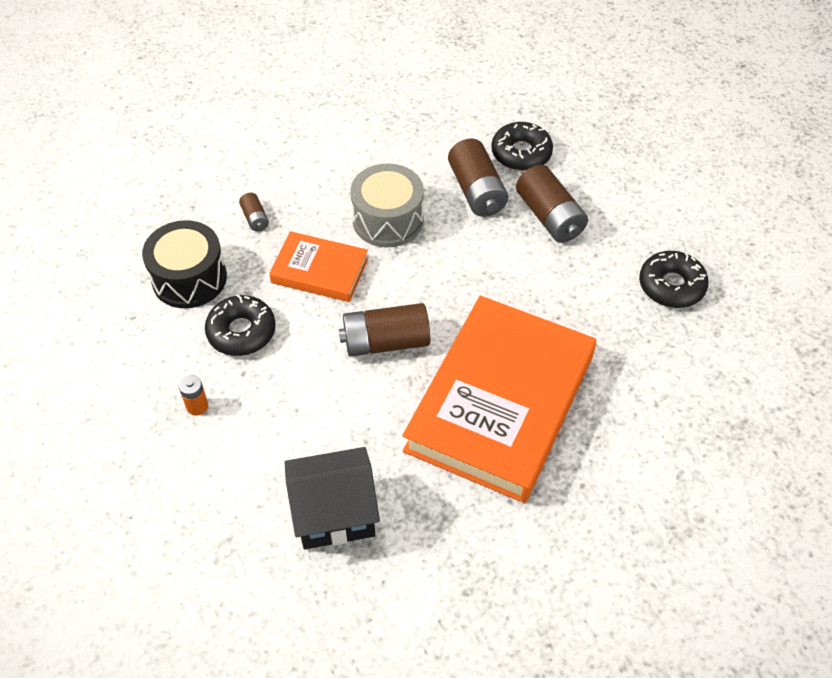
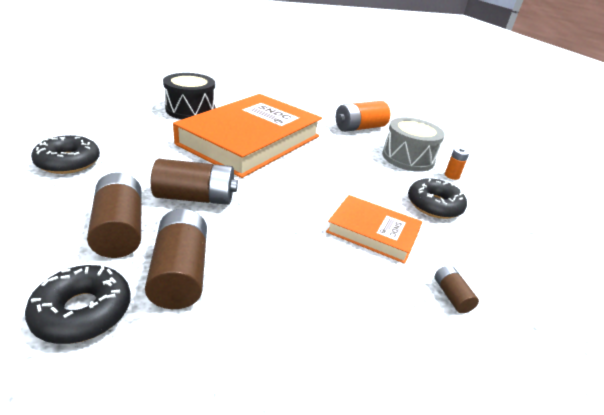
camera: 175 degrees left, 20 degrees down
black drum [142,220,227,308] -> black drum moved to [163,73,215,119]
black house [284,447,380,550] -> orange battery [336,101,390,132]
brown battery [339,303,430,357] -> brown battery moved to [151,159,238,205]
grey drum [350,163,424,247] -> grey drum moved to [382,117,445,172]

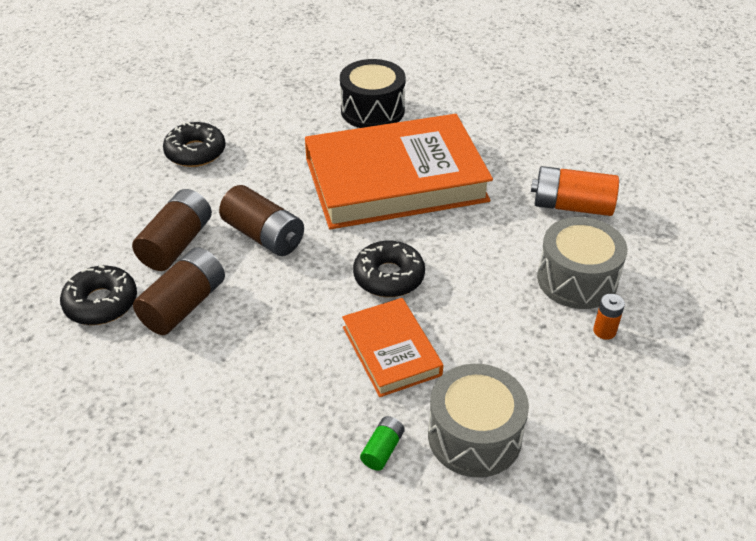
camera: 45 degrees right, 10 degrees up
black donut [408,178,467,219] -> black donut moved to [353,241,425,297]
brown battery [435,265,479,313] -> green battery [360,416,405,471]
none -> grey drum [428,364,529,477]

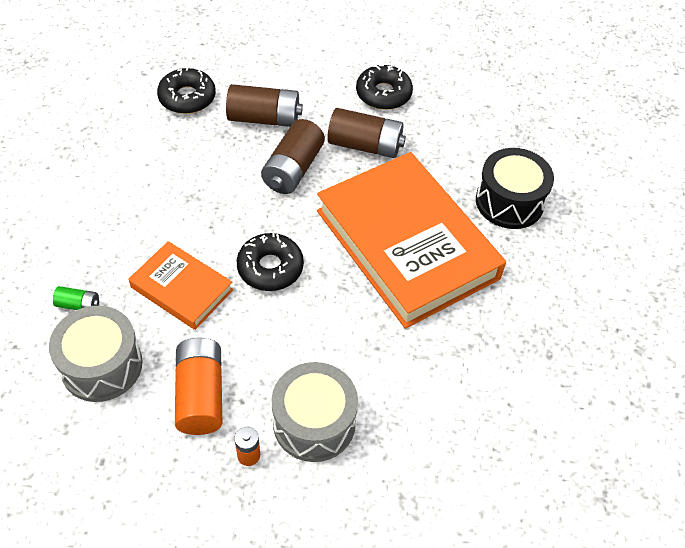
camera: 70 degrees right, 10 degrees up
brown battery [133,247,225,335] -> brown battery moved to [327,108,406,158]
orange book [342,298,443,397] -> orange book turned 75 degrees clockwise [129,241,233,330]
orange battery [531,166,619,216] -> orange battery moved to [175,337,222,435]

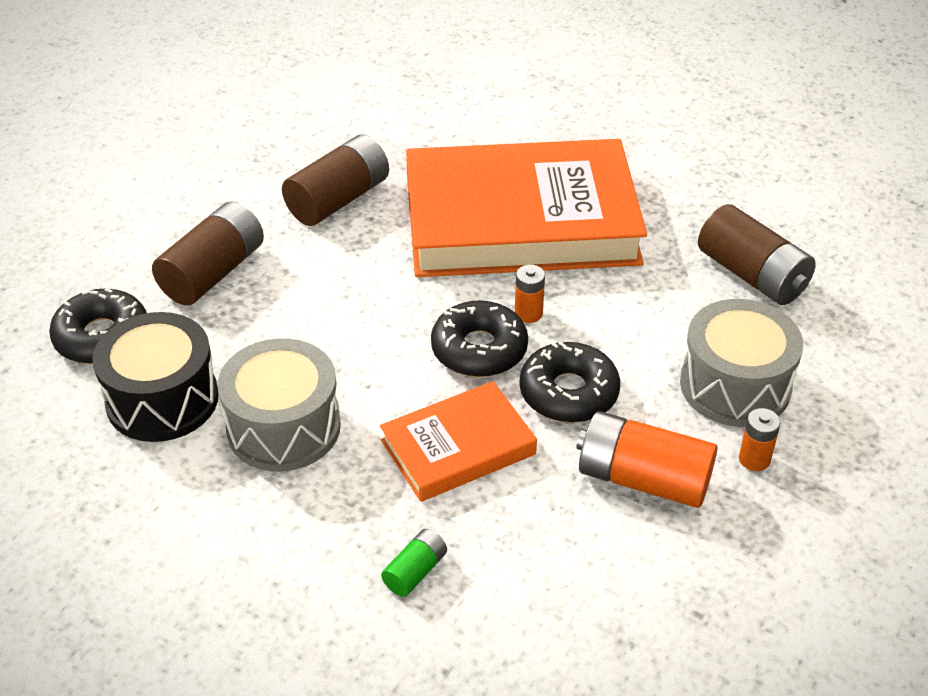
camera: 60 degrees left, 10 degrees down
grey drum [49,306,143,402] -> grey drum moved to [218,338,341,472]
brown battery [261,119,325,194] -> brown battery moved to [698,204,816,305]
black donut [356,64,413,110] -> black donut moved to [520,341,620,423]
black drum [476,148,554,229] -> black drum moved to [92,312,219,442]
none -> orange battery [515,265,545,323]

